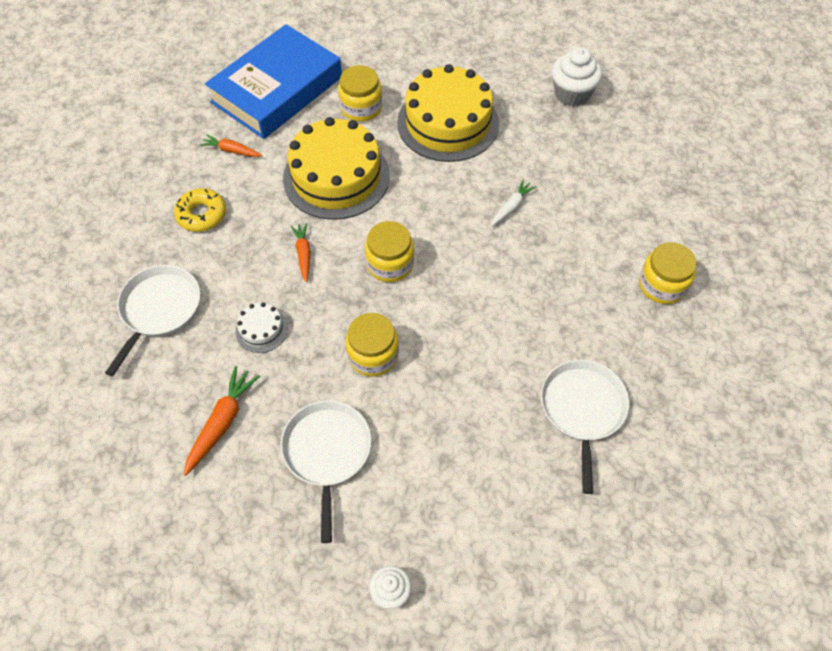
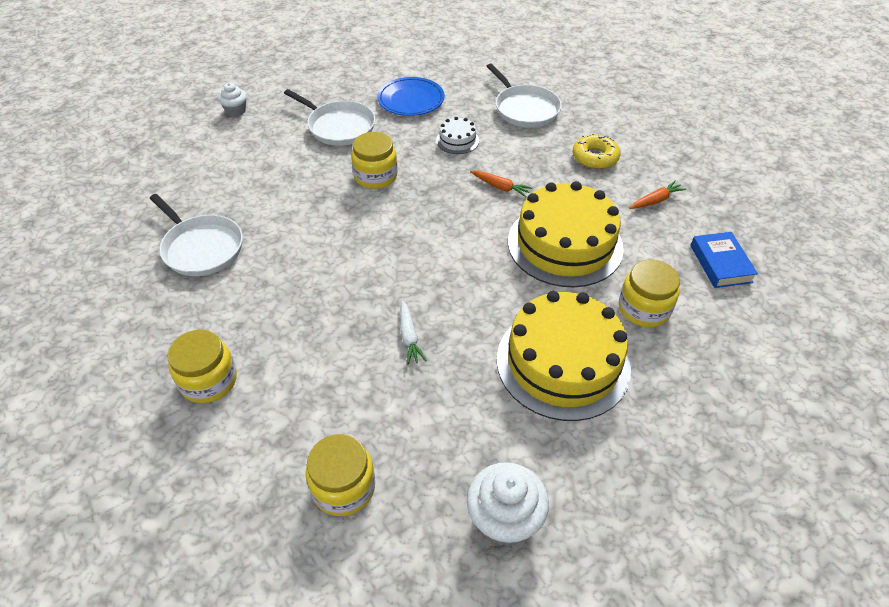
camera: 130 degrees right, 10 degrees down
orange carrot [184,366,260,476] -> blue plate [377,77,444,116]
blue book [205,24,342,139] -> blue book [690,232,758,288], size x0.45
yellow jar [365,221,414,282] -> yellow jar moved to [305,434,375,516]

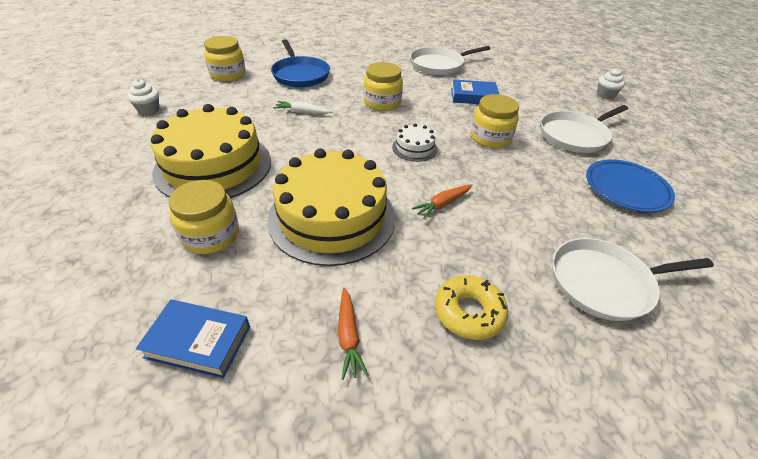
camera: 110 degrees right, 5 degrees down
yellow jar [167,330,237,403] -> yellow jar moved to [363,62,403,111]
white cake [436,117,479,154] -> white cake moved to [392,124,437,162]
white cupcake [467,462,549,546] -> white cupcake [127,79,159,115], size x0.59
none -> blue pan [271,39,330,87]
none -> blue book [451,79,499,104]

